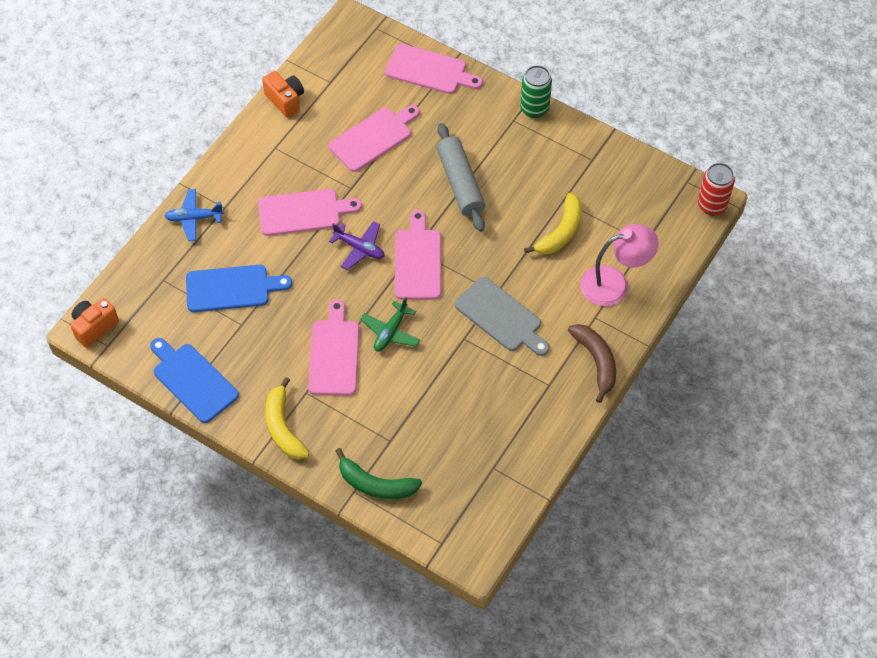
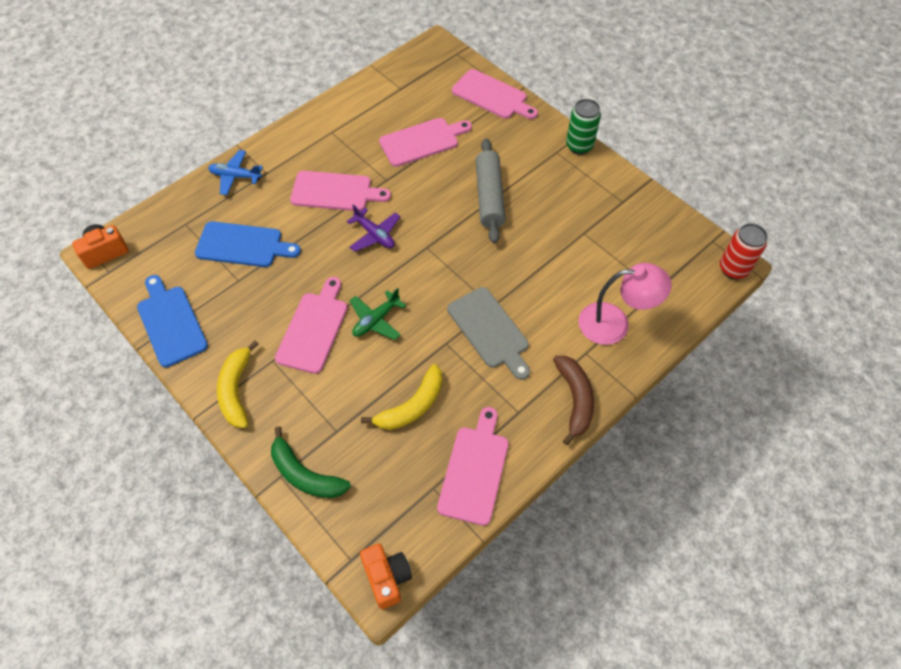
camera: 15 degrees right, 0 degrees up
orange camera [262,71,304,118] -> orange camera moved to [360,544,412,609]
pink cutting board [395,210,441,300] -> pink cutting board moved to [437,407,509,526]
yellow banana [524,193,582,254] -> yellow banana moved to [361,364,443,430]

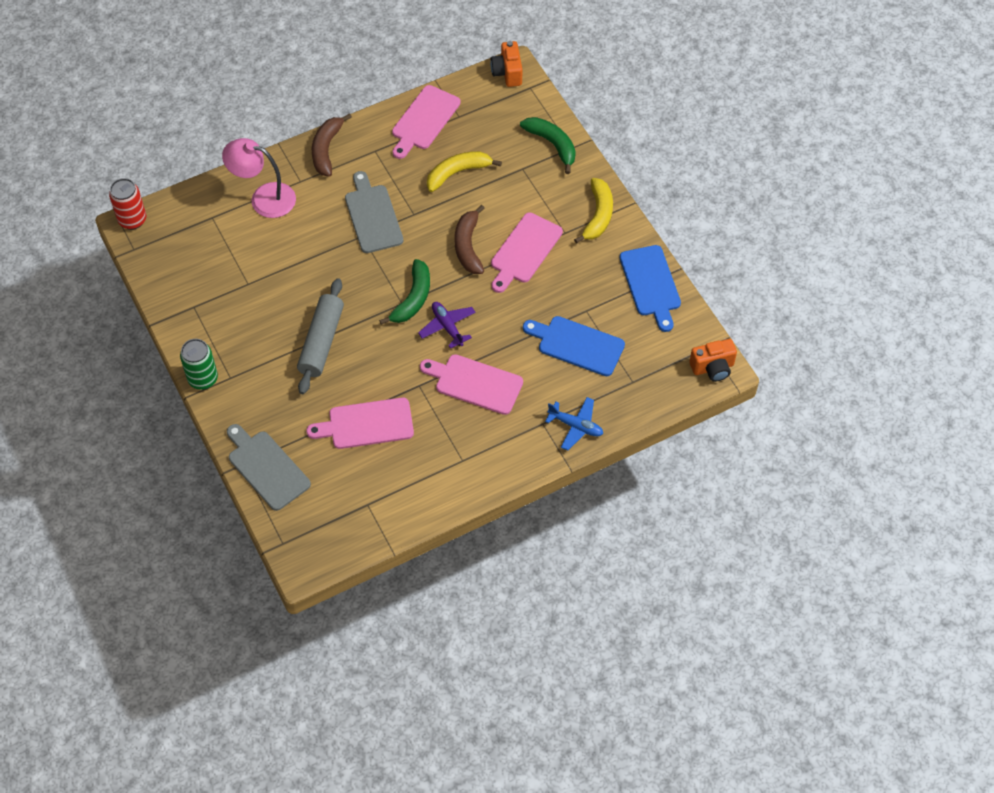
camera: 165 degrees left, 0 degrees up
green plane [350,288,406,340] -> brown banana [455,205,485,274]
pink cutting board [452,69,538,119] -> grey cutting board [227,424,311,511]
none -> green banana [379,259,430,325]

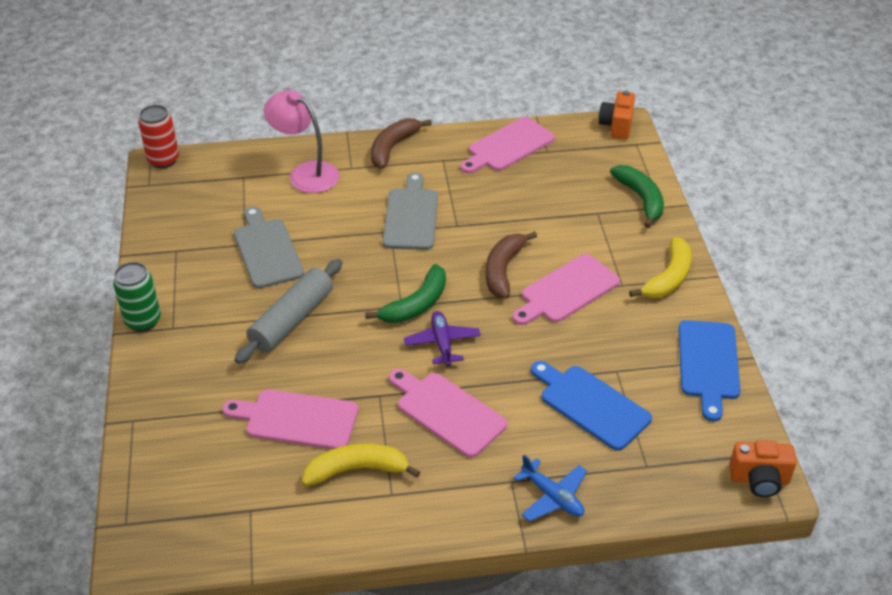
camera: 20 degrees right, 15 degrees down
grey cutting board [227,424,311,511] -> grey cutting board moved to [234,206,304,289]
yellow banana [427,151,502,192] -> yellow banana moved to [302,443,420,486]

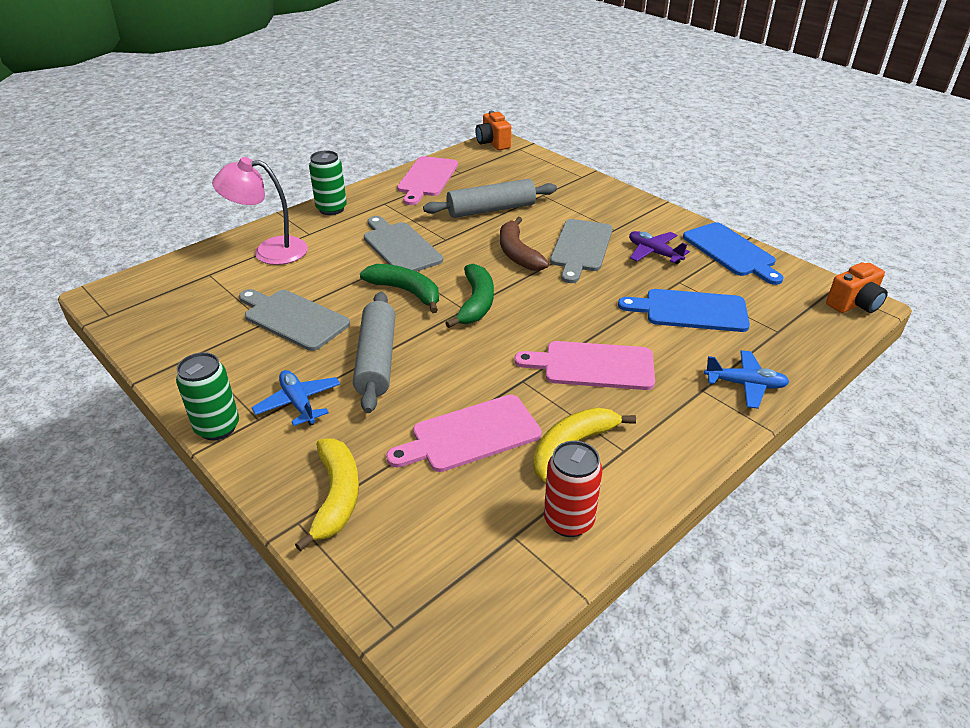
camera: 35 degrees left, 5 degrees down
red can [138,105,179,168] -> red can moved to [544,441,602,537]
brown banana [371,118,432,169] -> green can [309,150,347,215]
purple plane [404,311,481,367] -> purple plane moved to [629,231,690,264]
pink cutting board [512,254,620,325] -> grey cutting board [550,219,613,283]
green banana [610,165,664,228] -> green banana moved to [360,264,439,313]
yellow banana [629,237,691,298] -> yellow banana moved to [295,438,359,551]
none -> blue plane [252,370,340,426]
none -> grey rolling pin [423,179,557,218]

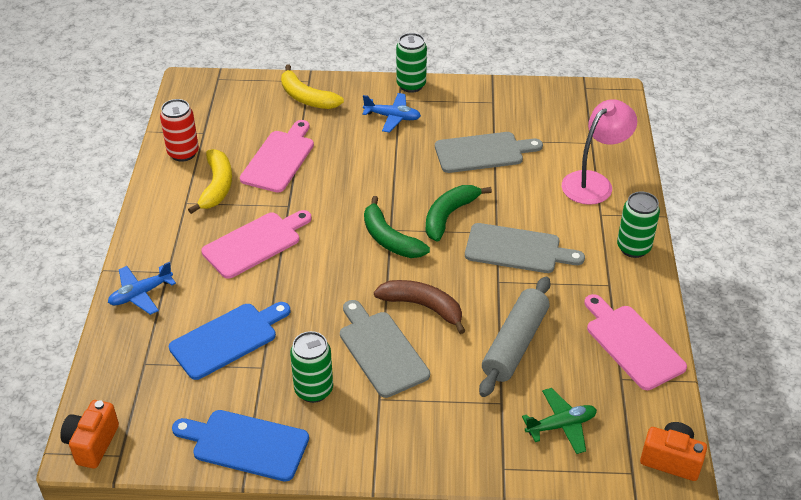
camera: 135 degrees right, 5 degrees up
grey rolling pin [353,292,395,413] -> none
green banana [360,264,439,313] -> green banana turned 135 degrees clockwise [426,185,492,242]
purple plane [629,231,690,264] -> green can [290,331,333,403]
none -> green plane [522,388,597,454]

